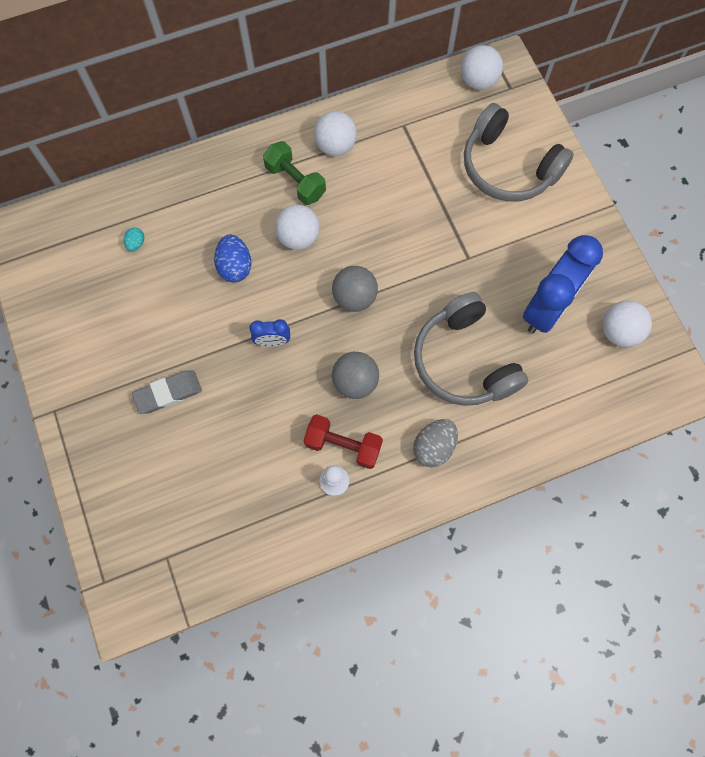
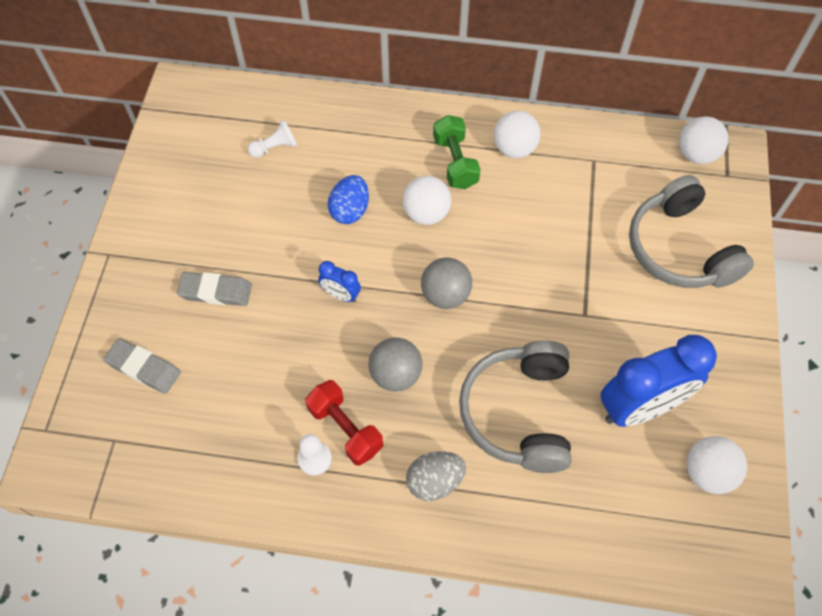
camera: 30 degrees right, 10 degrees down
turquoise egg [124,227,144,251] -> white pawn [248,120,297,158]
none -> grey eraser [103,338,181,394]

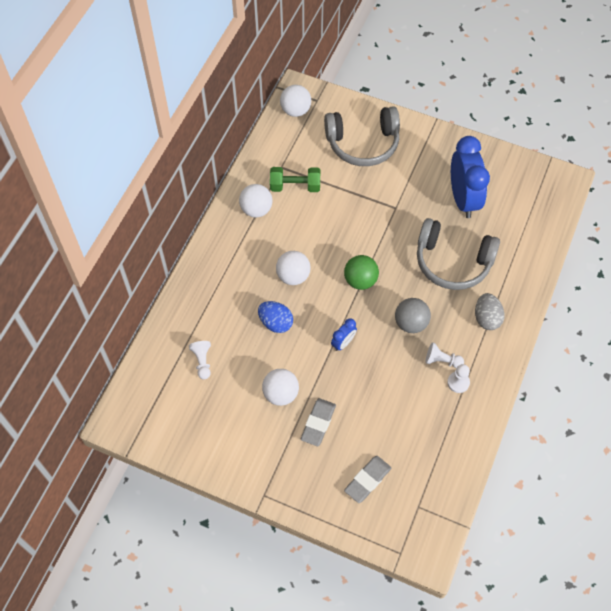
camera: 75 degrees left, 0 degrees up
red dumbbell [305,380,383,466] -> white pawn [425,342,464,368]
grey ball [421,257,472,309] -> green ball [344,255,379,290]
green dumbbell [433,115,481,189] -> green dumbbell moved to [270,167,320,192]
white ball [686,436,747,494] -> white ball moved to [262,369,299,406]

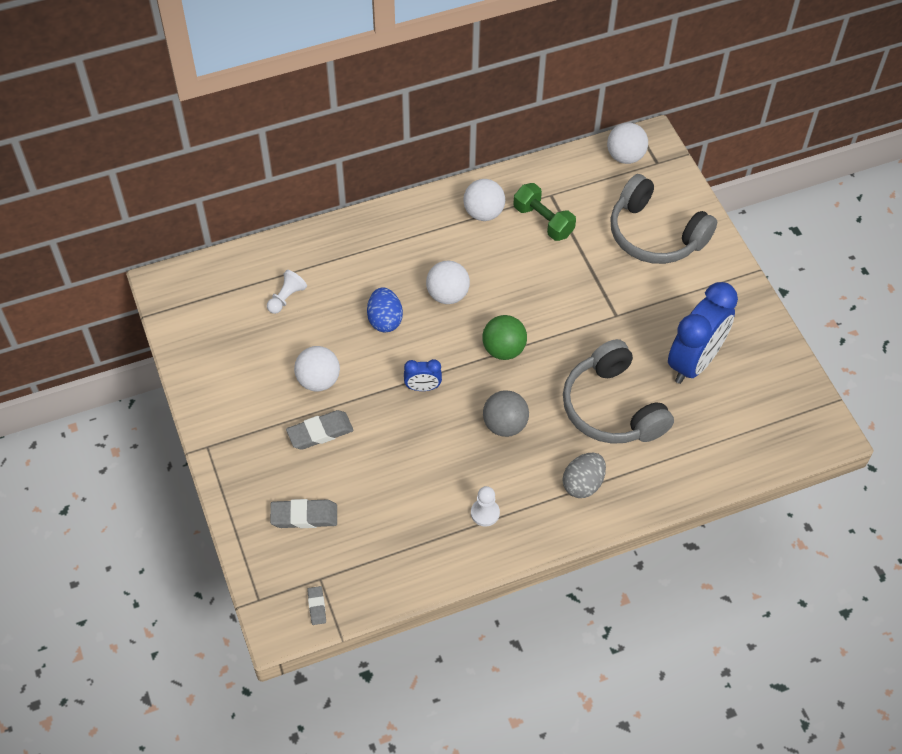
camera: 45 degrees right, 5 degrees down
white pawn [425,342,464,368] -> none
none -> grey eraser [307,586,326,625]

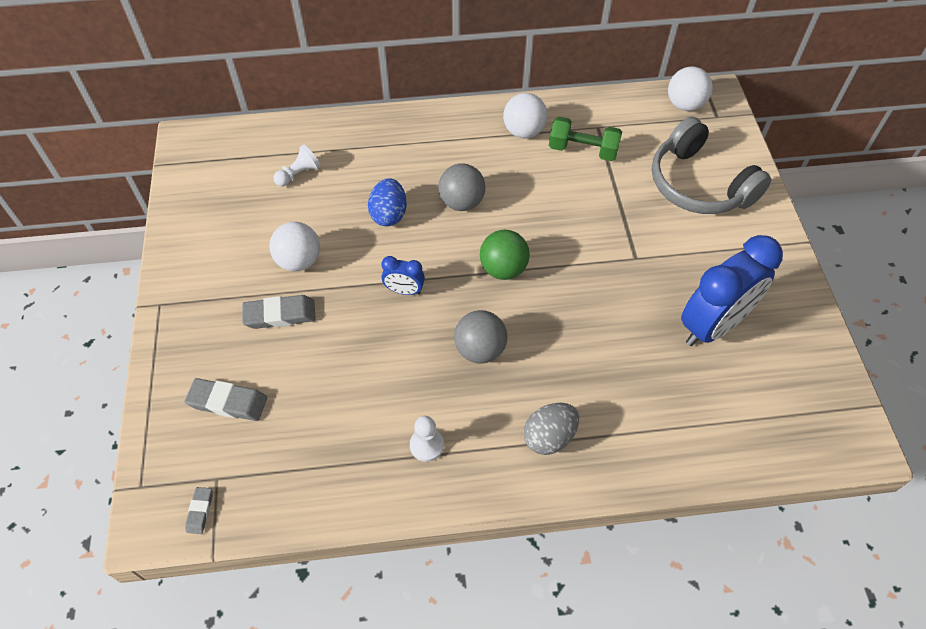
camera: 15 degrees right, 0 degrees up
white ball [426,261,470,304] -> grey ball [438,163,485,211]
green dumbbell [513,183,576,241] -> green dumbbell turned 45 degrees counterclockwise [549,117,622,161]
grey headphones [563,339,674,444] -> none

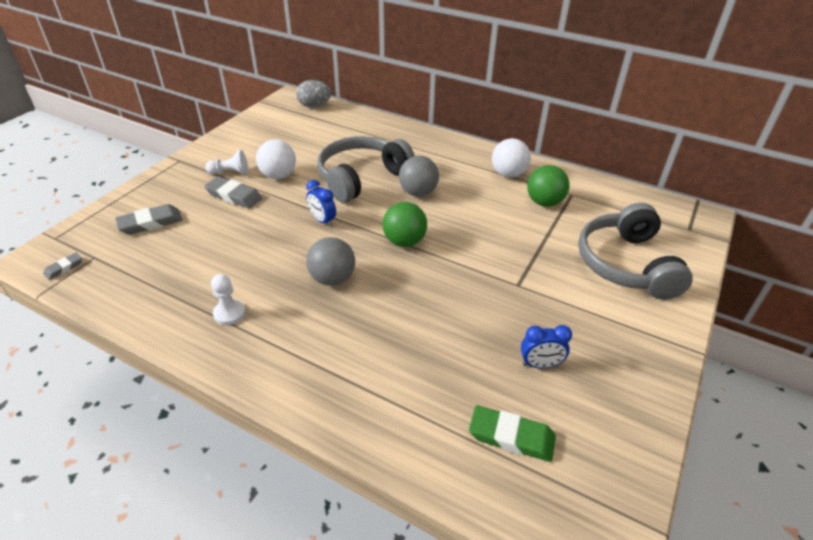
camera: 35 degrees right, 15 degrees down
grey eraser [185,378,267,421] -> grey eraser turned 75 degrees counterclockwise [115,204,183,235]
white pawn [273,144,321,187] -> white pawn moved to [205,150,248,174]
blue egg [368,178,407,226] -> grey headphones [317,136,415,203]
grey egg [523,403,579,455] -> grey egg moved to [296,80,331,107]
green dumbbell [549,117,622,161] -> green ball [527,165,569,207]
white ball [668,67,713,111] -> none
blue clock [681,235,783,346] -> blue clock [521,325,572,369], size x0.45
none -> green eraser [469,405,556,462]

